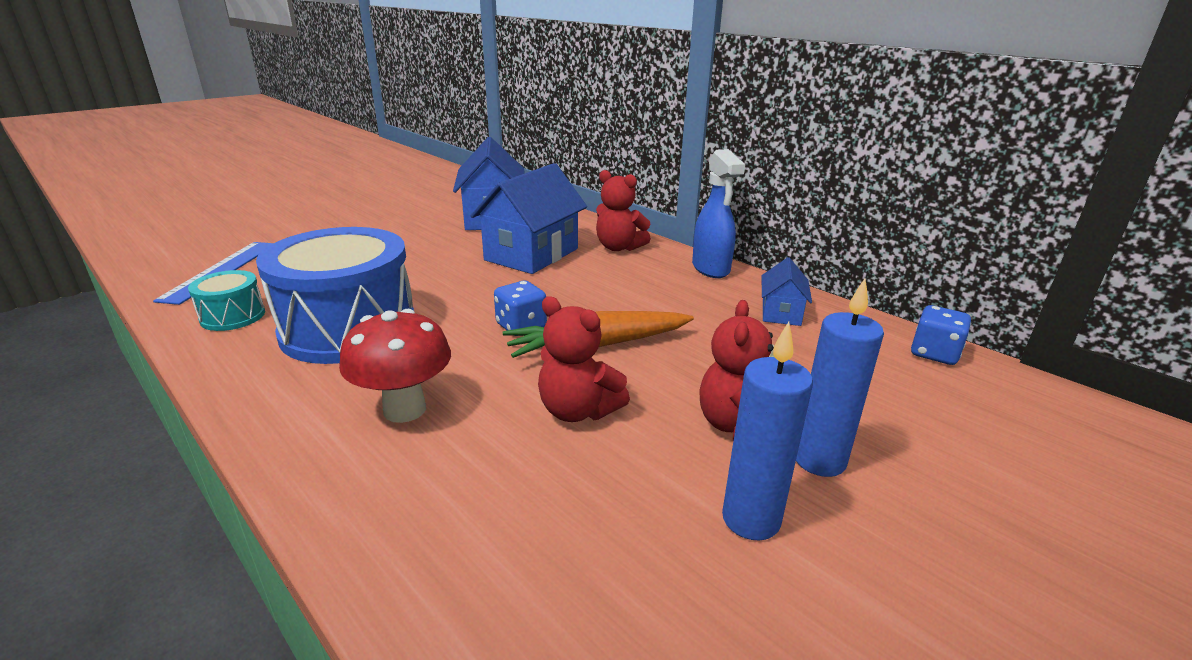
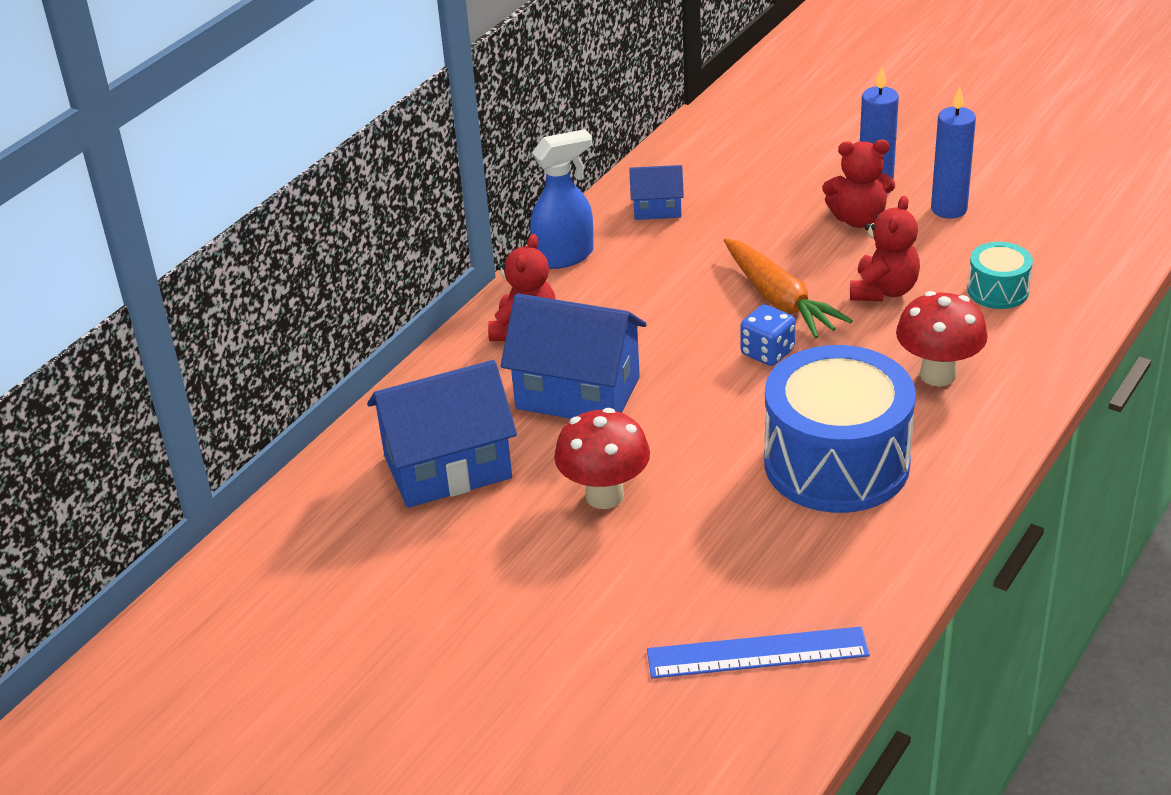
camera: 100 degrees left, 10 degrees up
turquoise drum [188,270,265,331] -> turquoise drum moved to [967,242,1033,309]
blue dice [911,305,971,365] -> none
none -> red mushroom [554,408,650,509]

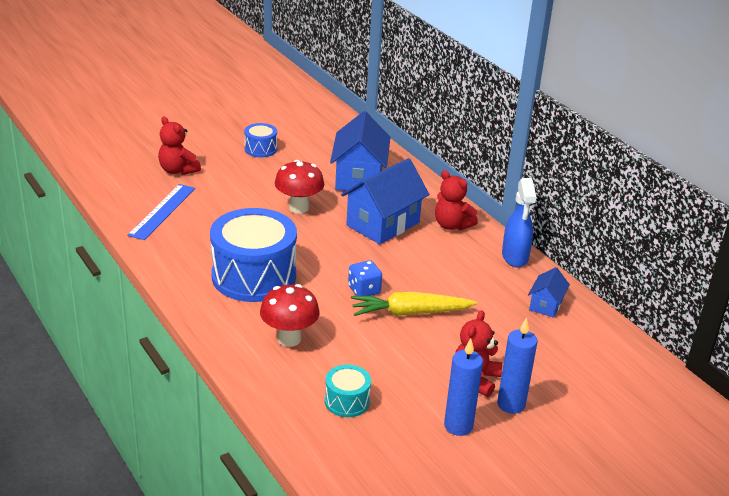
camera: 110 degrees right, 5 degrees down
orange carrot [724,238,853,339] -> yellow carrot [351,292,477,316]
red teddy bear [850,196,920,301] -> red teddy bear moved to [158,116,201,175]
none -> blue drum [244,123,277,157]

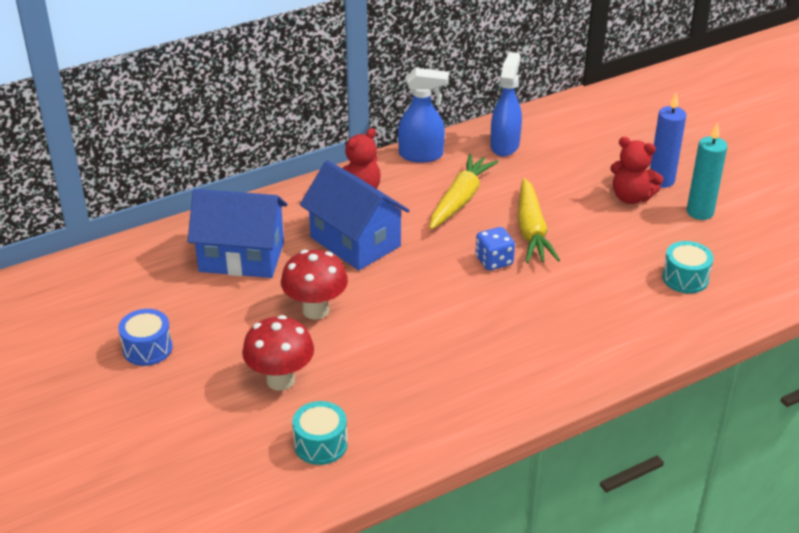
camera: 85 degrees left, 5 degrees up
blue ruler [127,184,195,240] -> turquoise drum [292,401,348,465]
red teddy bear [158,116,201,175] -> none
blue drum [210,208,297,302] -> none
red mushroom [260,284,320,347] -> red mushroom moved to [242,315,314,391]
blue candle [444,338,483,436] -> turquoise candle [686,122,728,220]
blue house [528,267,570,318] -> blue spray bottle [491,52,522,157]
none -> yellow carrot [430,154,498,229]

